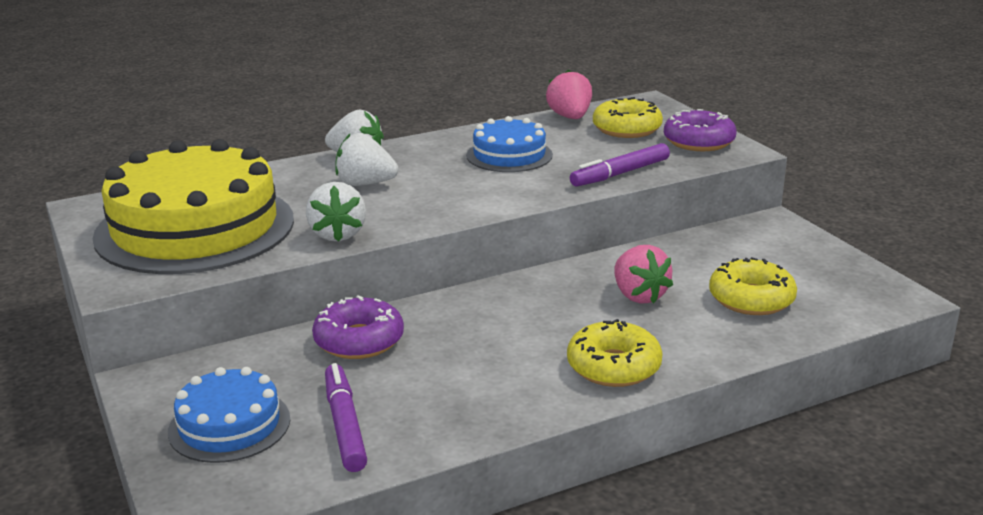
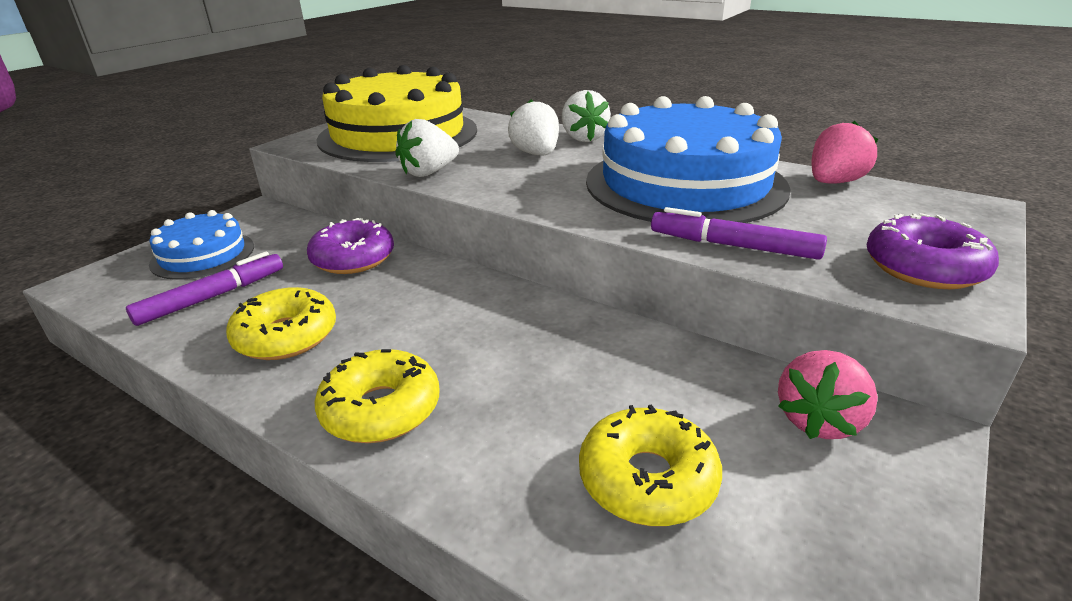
camera: 60 degrees right, 5 degrees up
blue cake [466,116,553,172] -> blue cake [586,96,791,223], size x1.97
yellow donut [593,97,663,138] -> yellow donut moved to [226,287,336,360]
pink strawberry [614,245,673,304] -> pink strawberry moved to [778,350,878,439]

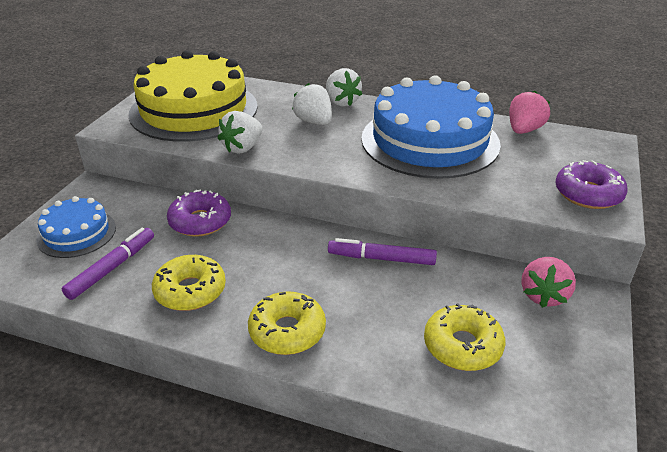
camera: 15 degrees left, 5 degrees up
purple marker [651,207,827,260] -> purple marker moved to [328,238,437,265]

